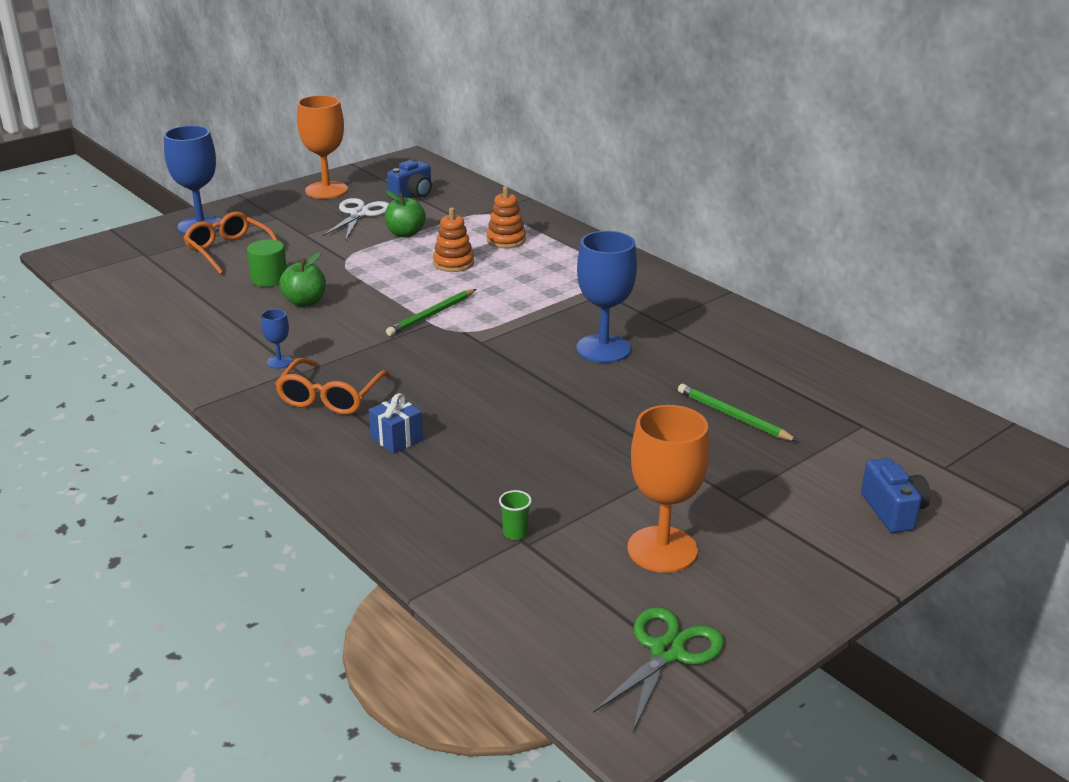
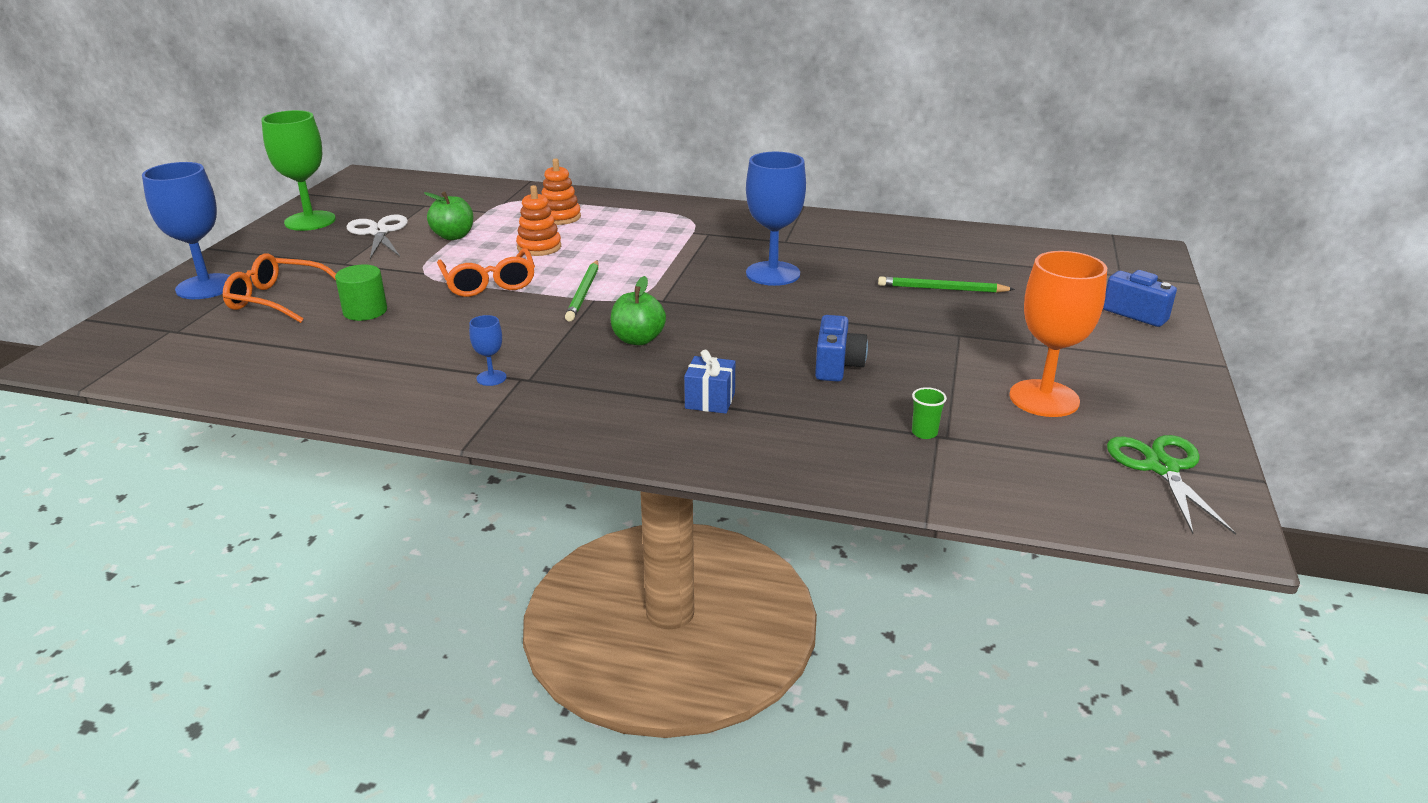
camera: 35 degrees left, 0 degrees up
orange glasses [275,358,391,415] -> orange glasses moved to [437,248,535,297]
green apple [279,253,326,307] -> green apple moved to [611,276,666,345]
orange goblet [297,95,348,199] -> green goblet [261,110,336,231]
blue camera [387,160,432,198] -> blue camera moved to [815,315,868,382]

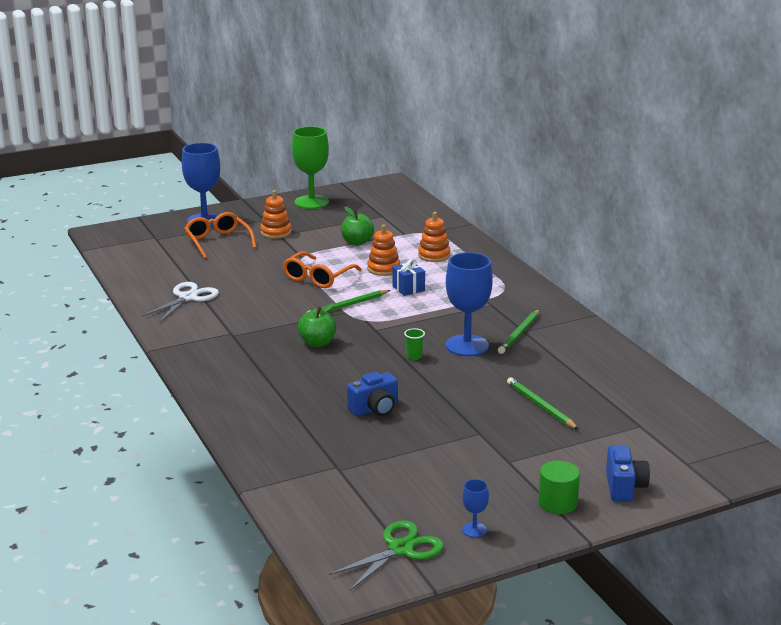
camera: 50 degrees right, 5 degrees down
green cylinder [335,264,387,321] -> green cylinder moved to [538,461,580,514]
white scissors [347,214,408,259] -> white scissors moved to [142,282,219,322]
blue goblet [469,315,507,386] -> blue goblet moved to [462,479,489,538]
blue gift [684,350,735,414] -> blue gift moved to [392,259,425,296]
green cup [912,387,947,439] -> green cup moved to [404,328,425,360]
orange goblet [1009,251,1107,417] -> none
none -> orange stacking toy [260,190,292,239]
none -> green pencil [498,309,540,354]

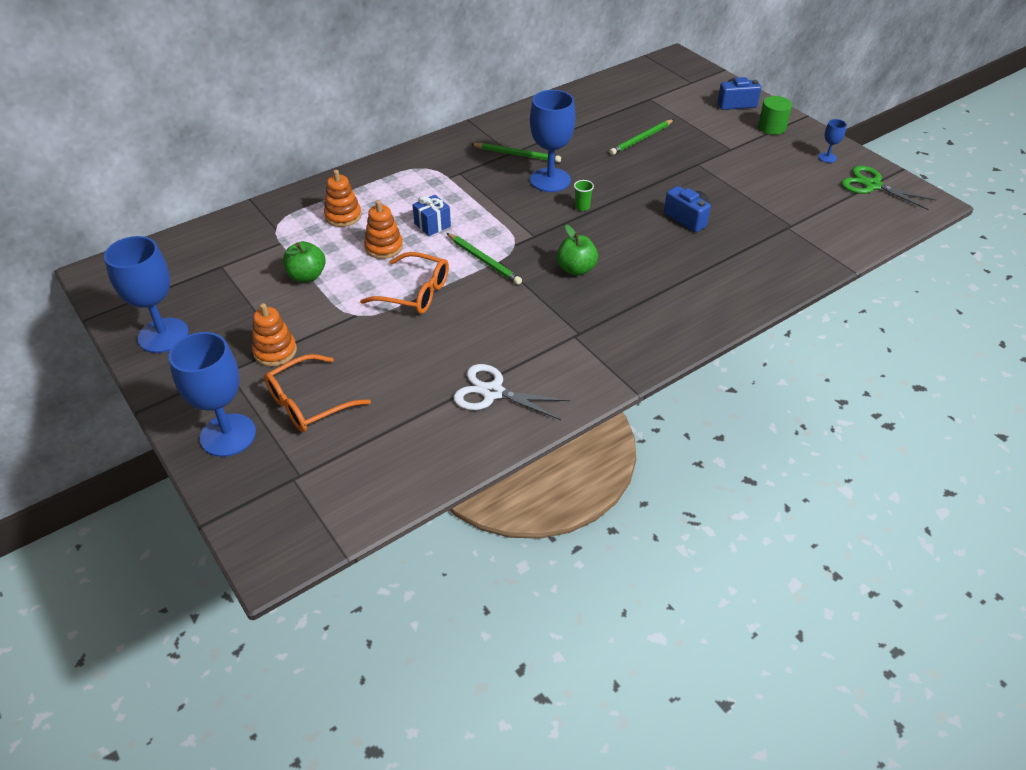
camera: 100 degrees left, 20 degrees up
green goblet [292,127,329,209] -> blue goblet [104,236,189,353]

